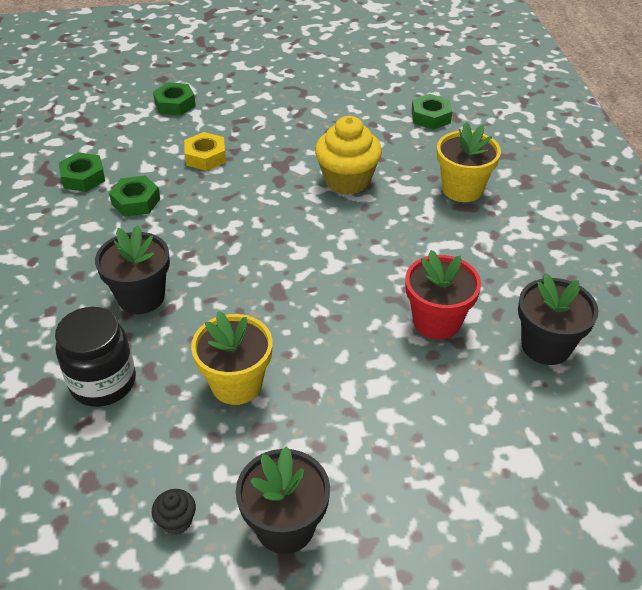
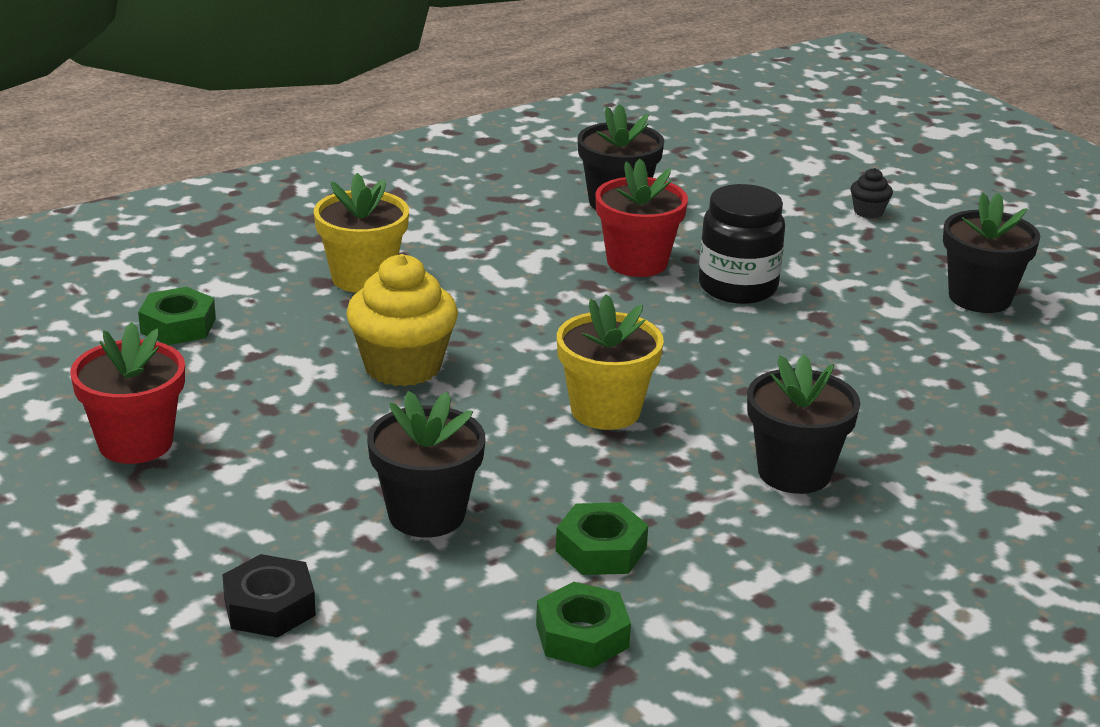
camera: 115 degrees left, 15 degrees down
black jar [55,307,136,407] -> black jar moved to [699,184,785,304]
black cupcake [152,489,196,535] -> black cupcake moved to [851,168,893,219]
green nut [153,82,196,116] -> black nut [222,554,316,638]
yellow nut [184,132,226,171] -> black flower pot [367,391,485,538]
yellow flower pot [191,311,273,405] -> yellow flower pot moved to [557,294,664,430]
none -> red flower pot [70,322,185,464]

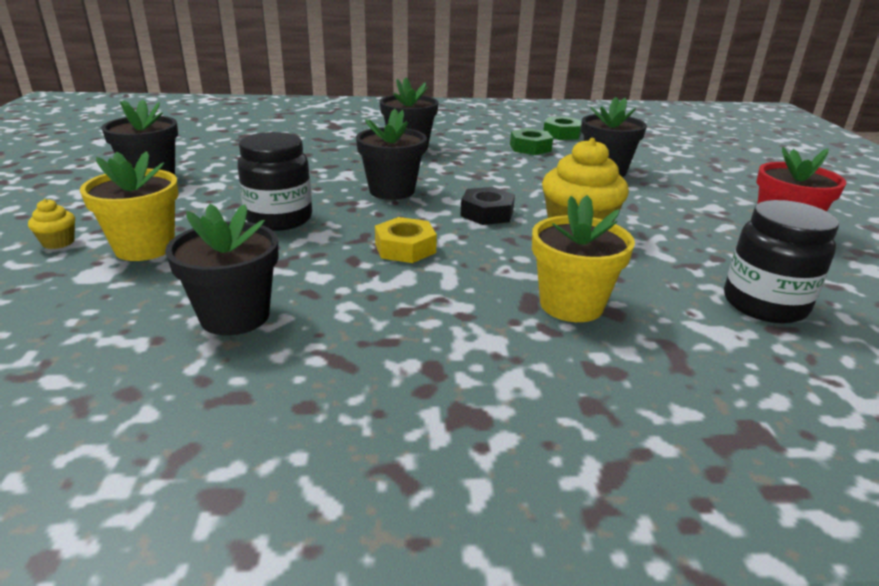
camera: 150 degrees left, 0 degrees up
green nut [138,287,216,345] -> black jar [724,200,839,323]
black nut [222,554,316,638] -> black nut moved to [460,187,515,225]
yellow flower pot [557,294,664,430] -> yellow flower pot moved to [80,151,179,261]
red flower pot [595,159,688,277] -> none
black cupcake [851,168,893,219] -> yellow cupcake [28,199,75,249]
none -> black flower pot [356,109,427,200]
none -> yellow nut [375,217,437,263]

